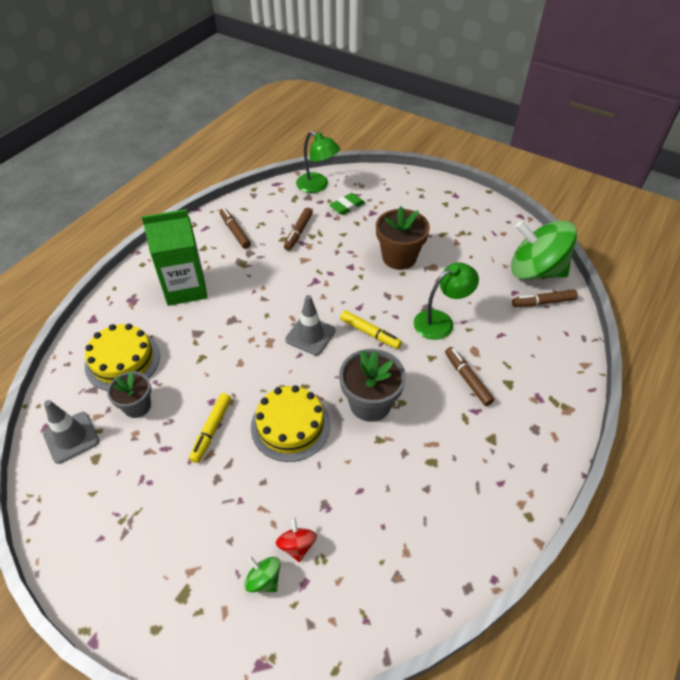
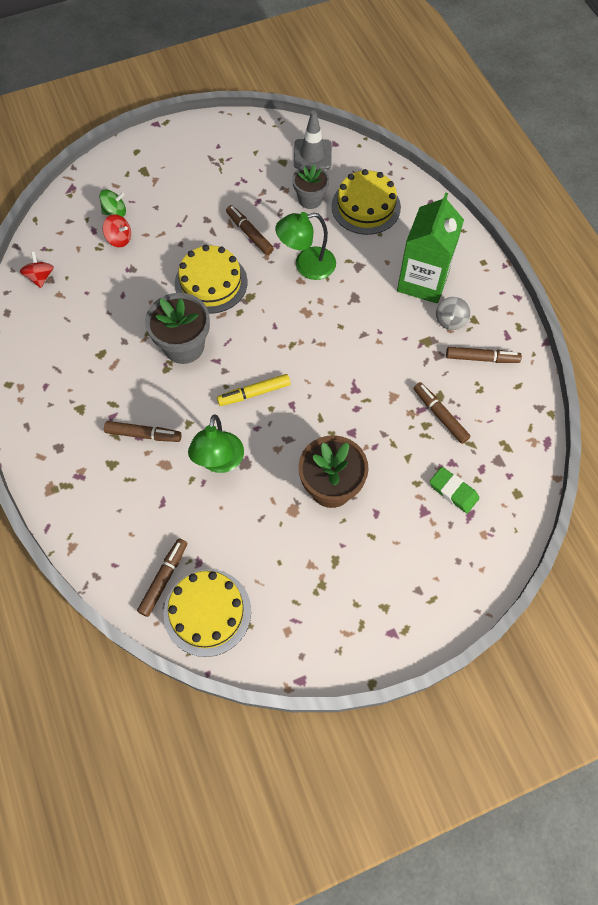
camera: 125 degrees right, 15 degrees up
yellow marker [189,393,231,463] -> brown marker [226,205,274,255]
grey traffic cone [285,295,336,355] -> none
green lamp [296,131,340,193] -> green lamp moved to [275,212,336,280]
green eraser [329,193,365,215] -> green eraser turned 45 degrees counterclockwise [429,467,479,513]
green spinning top [511,220,577,280] -> yellow cake [164,569,251,657]
none -> red spinning top [20,252,54,288]
none -> grey spinning top [436,297,470,330]

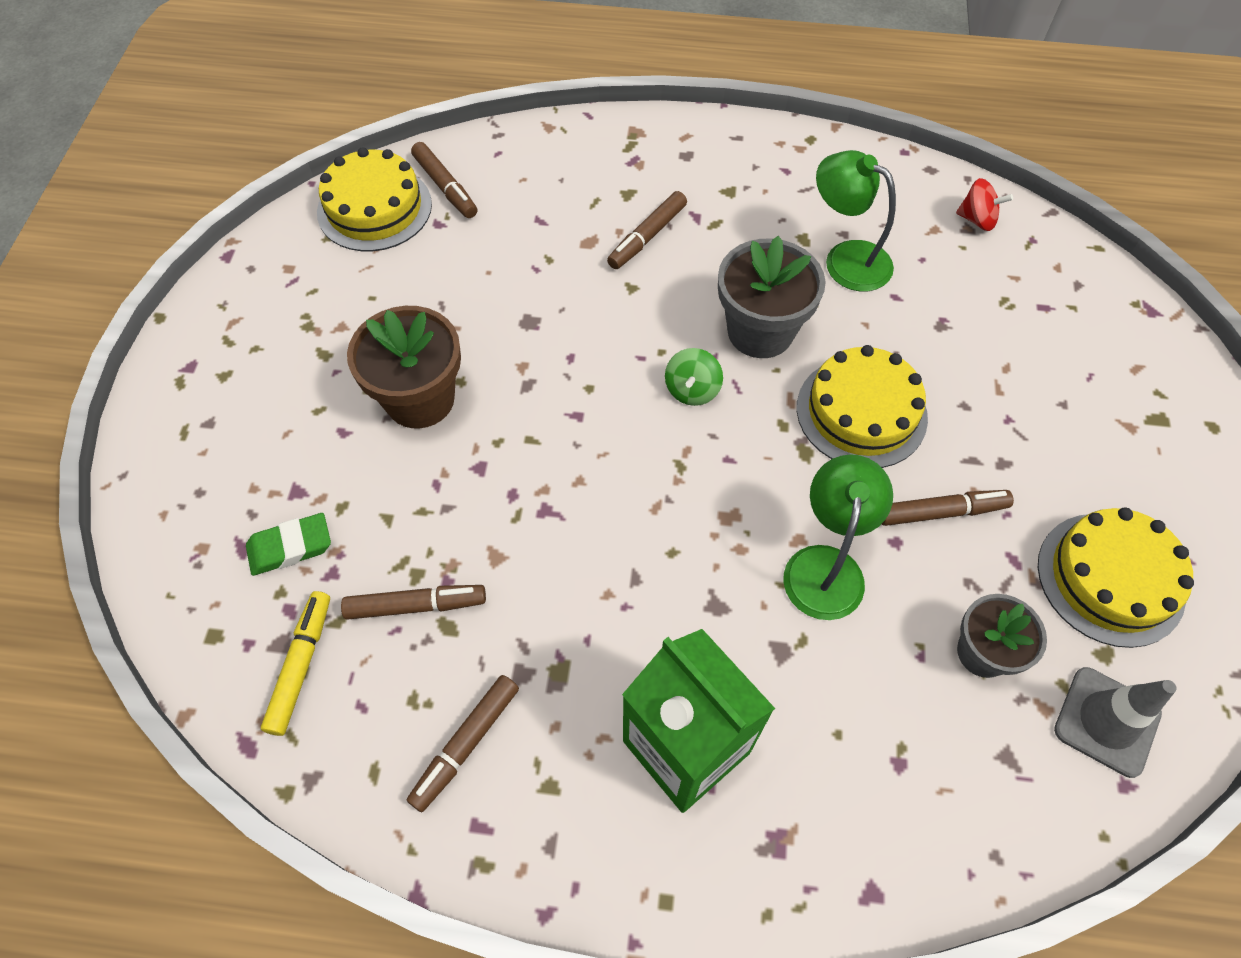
camera: 120 degrees right, 5 degrees down
green spinning top [99,189,126,217] -> green spinning top moved to [665,348,723,406]
red spinning top [103,214,131,247] -> none
green lamp [188,415,244,473] -> green lamp moved to [816,150,896,291]
yellow marker [217,374,291,406] -> yellow marker moved to [261,591,330,736]
yellow cake [331,169,401,235] -> yellow cake moved to [1038,508,1194,648]
grey spinning top [436,297,470,330] -> none

